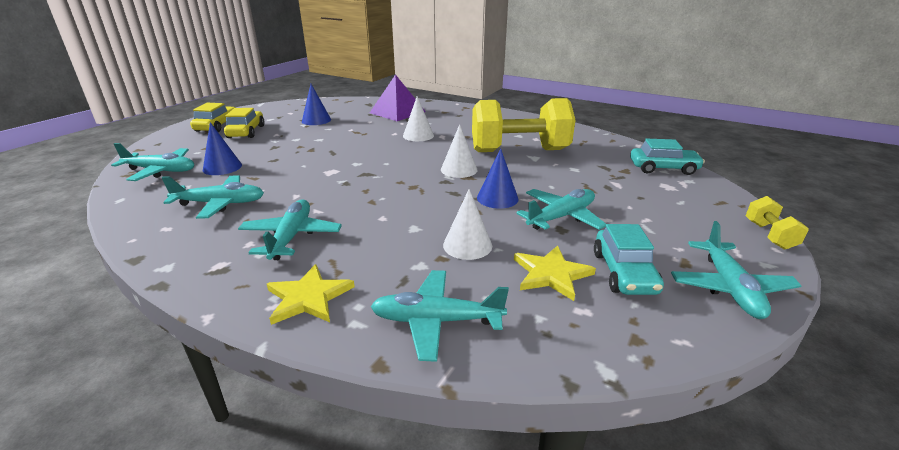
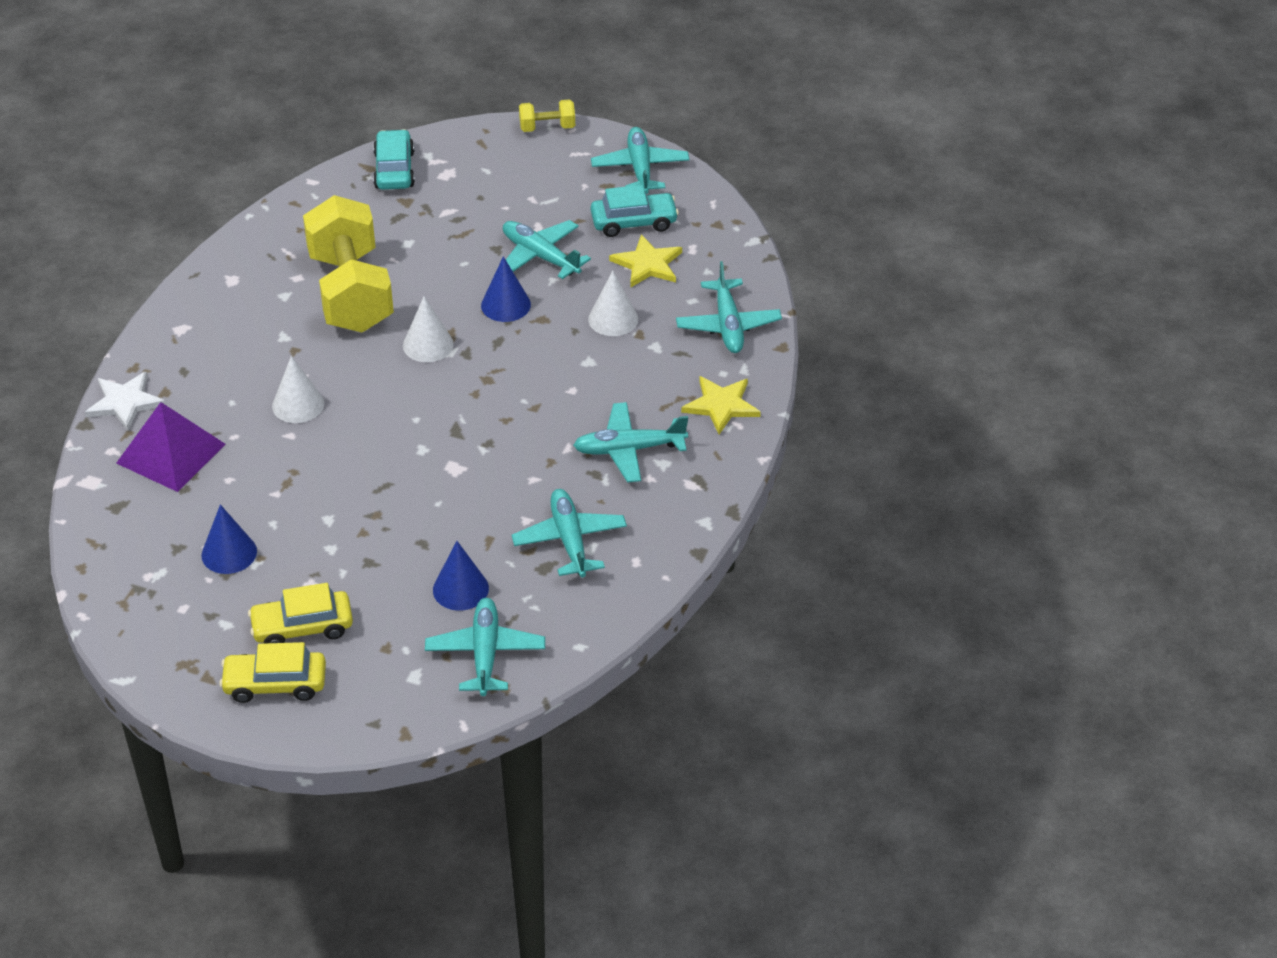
camera: 100 degrees left, 15 degrees up
turquoise plane [671,221,802,319] -> turquoise plane turned 90 degrees counterclockwise [591,127,690,194]
none -> white star [85,372,166,431]

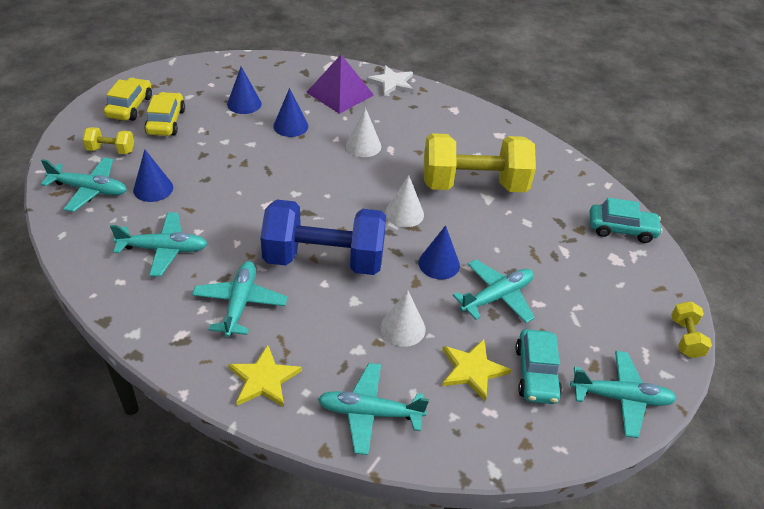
camera: 100 degrees right, 0 degrees up
none -> yellow dumbbell [82,127,134,154]
none -> blue dumbbell [260,200,386,275]
none -> blue cone [273,88,308,137]

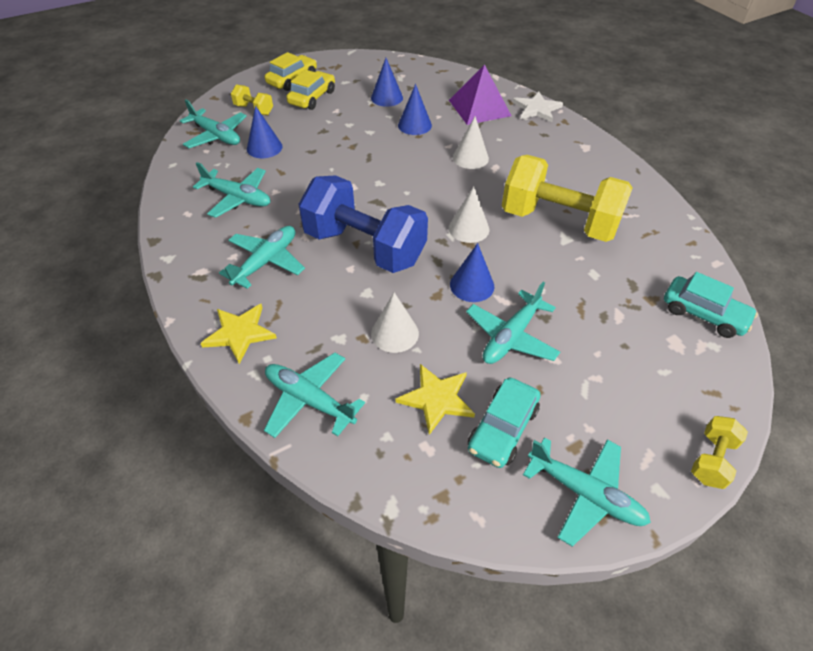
camera: 30 degrees right, 5 degrees up
turquoise plane [453,260,535,323] -> turquoise plane turned 135 degrees clockwise [466,282,560,364]

